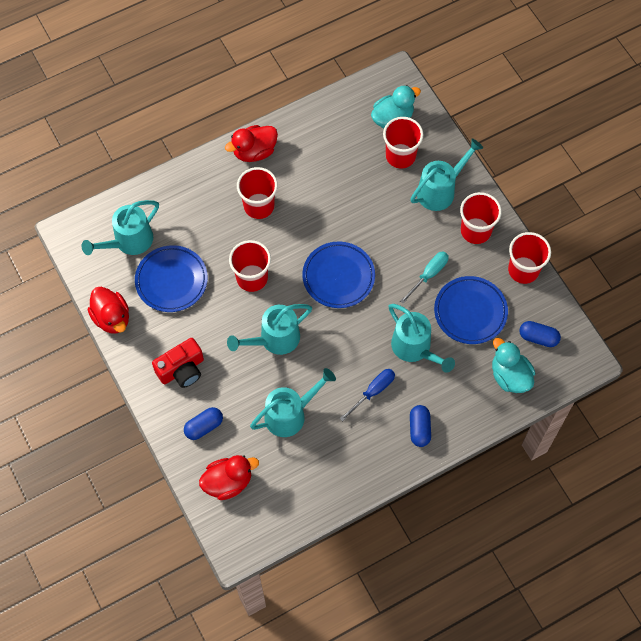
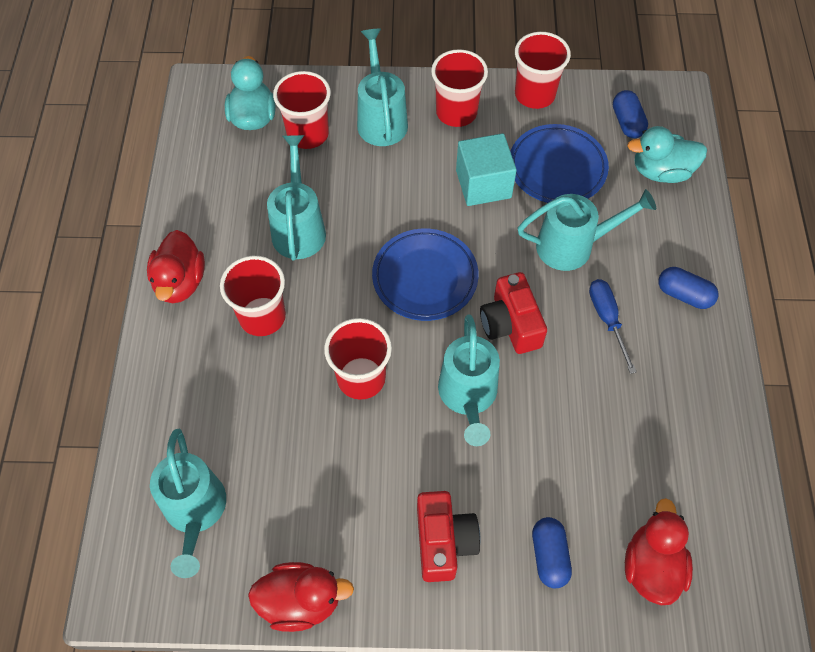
camera: 60 degrees left, 5 degrees down
blue plate [135,245,208,312] -> none
turquoise watering can [250,368,336,437] -> turquoise watering can moved to [267,135,326,260]
turquoise screwdriver [400,252,449,304] -> turquoise cube [456,133,517,206]
blue capsule [519,321,561,347] -> blue capsule turned 60 degrees counterclockwise [613,90,648,138]
none -> red camera [480,272,547,354]

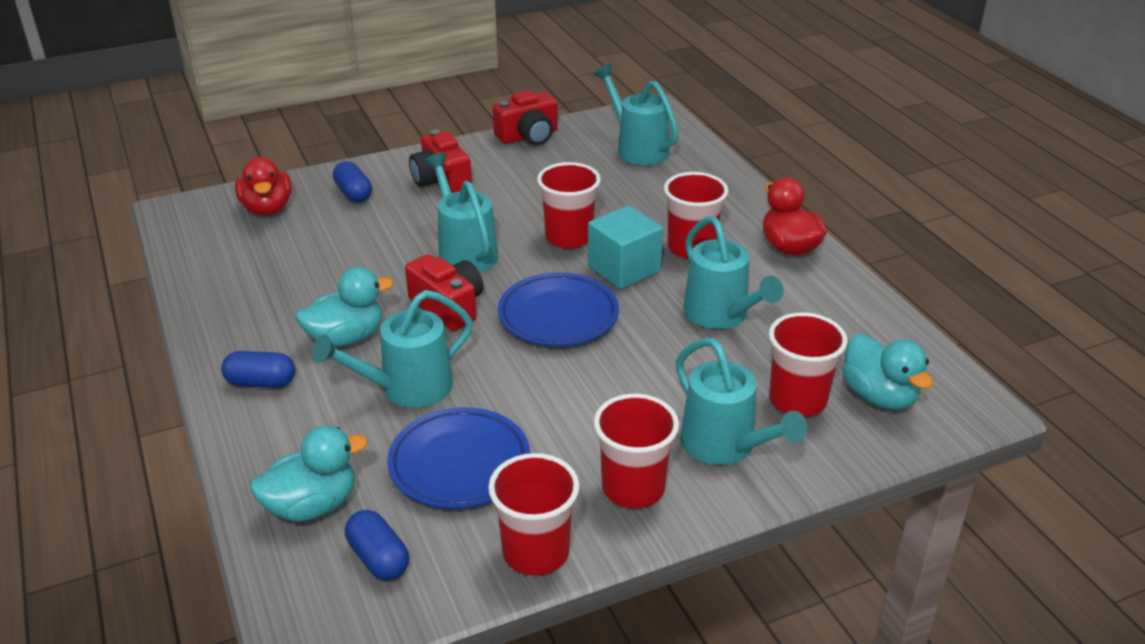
camera: 155 degrees right, 25 degrees down
red duck [248,562,354,632] -> red camera [493,90,558,145]
turquoise cube [456,133,517,206] -> turquoise cube moved to [588,205,663,289]
blue screwdriver [589,279,637,374] -> turquoise duck [296,267,393,347]

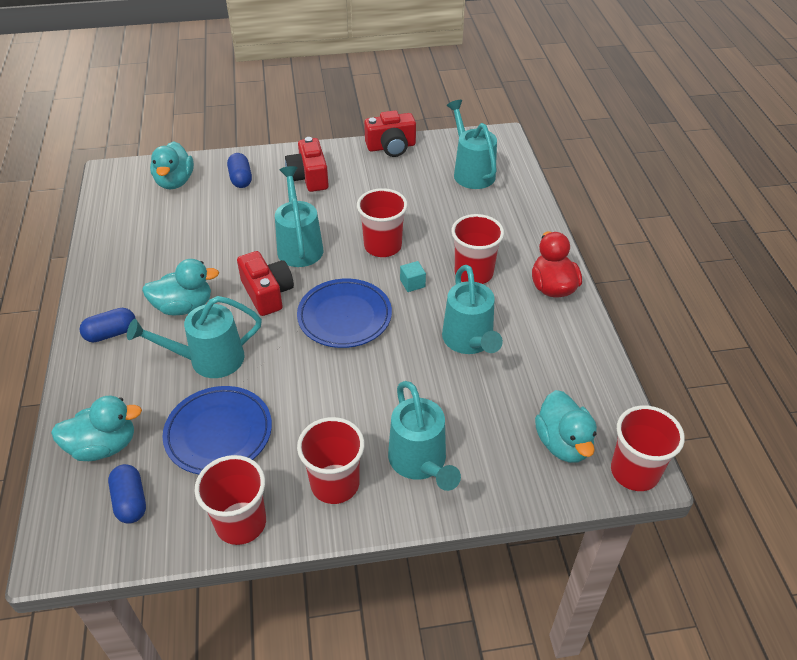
camera: 15 degrees right, 10 degrees up
blue capsule [221,351,295,388] -> blue capsule turned 45 degrees counterclockwise [80,308,135,342]
red duck [235,157,292,215] -> turquoise duck [150,141,194,190]
turquoise cube [588,205,663,289] -> turquoise cube [400,261,426,292], size x0.47
red cup [769,312,847,417] -> red cup moved to [611,405,685,491]

